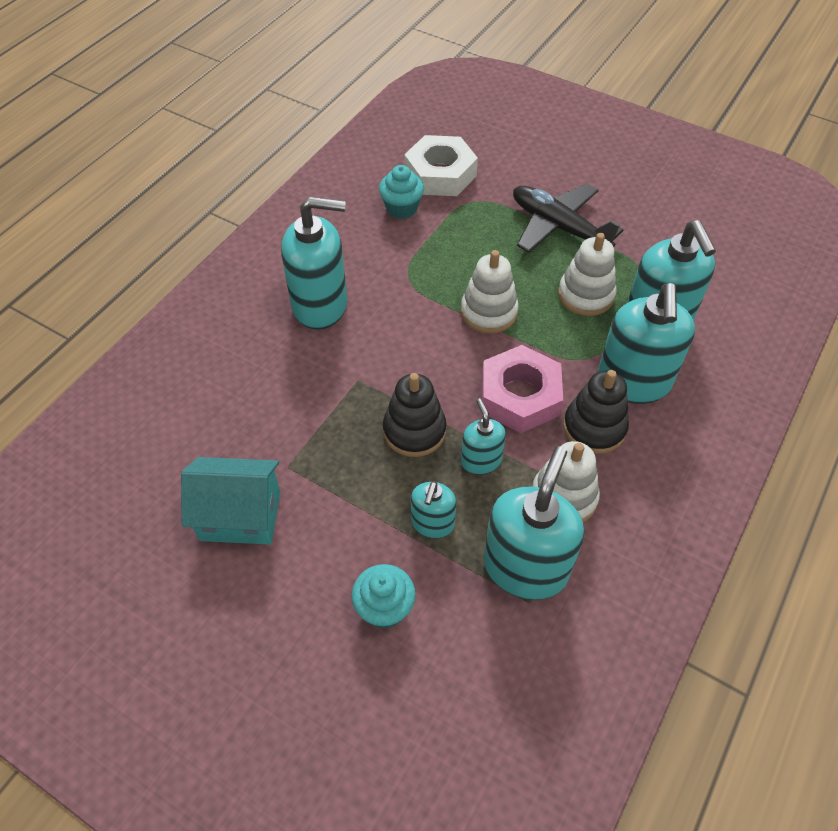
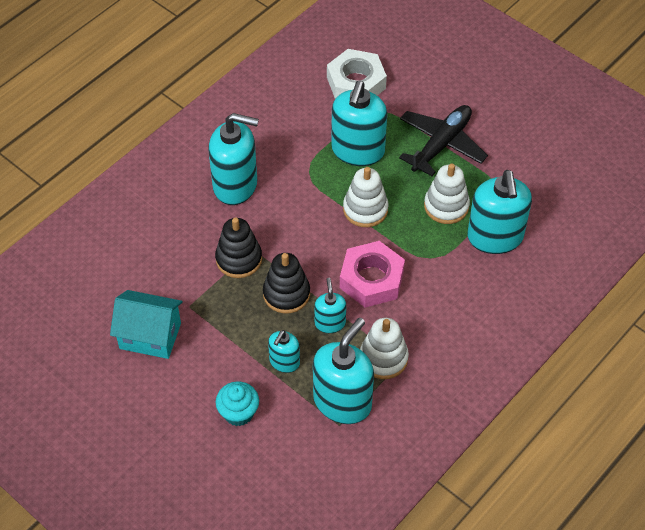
camera: 10 degrees right, 0 degrees up
turquoise cupcake [379,165,424,219] -> none
black plane [513,184,623,253] -> black plane turned 75 degrees clockwise [399,105,488,176]
black stacking toy [563,370,629,454] -> black stacking toy moved to [215,217,262,278]
turquoise soap dispenser [598,283,695,404] -> turquoise soap dispenser moved to [331,81,387,166]

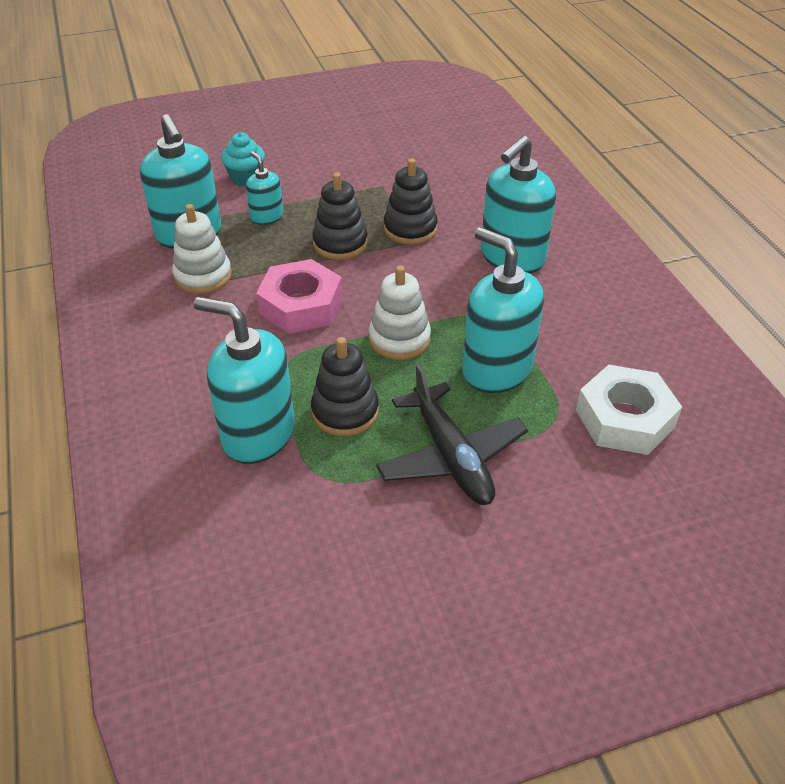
camera: 120 degrees right, 10 degrees down
turquoise house [110,290,183,359] -> none
turquoise soap dispenser [314,278,346,333] -> none
white stacking toy [424,163,470,224] -> black stacking toy [311,337,379,436]

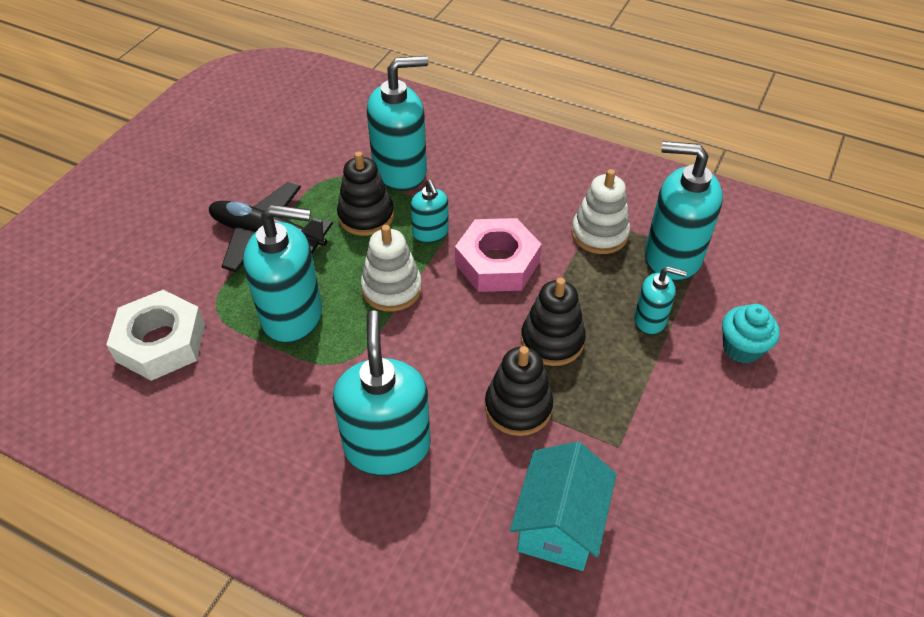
camera: 135 degrees right, 5 degrees up
none -> turquoise soap dispenser [410,180,449,243]
none -> turquoise house [510,442,617,571]

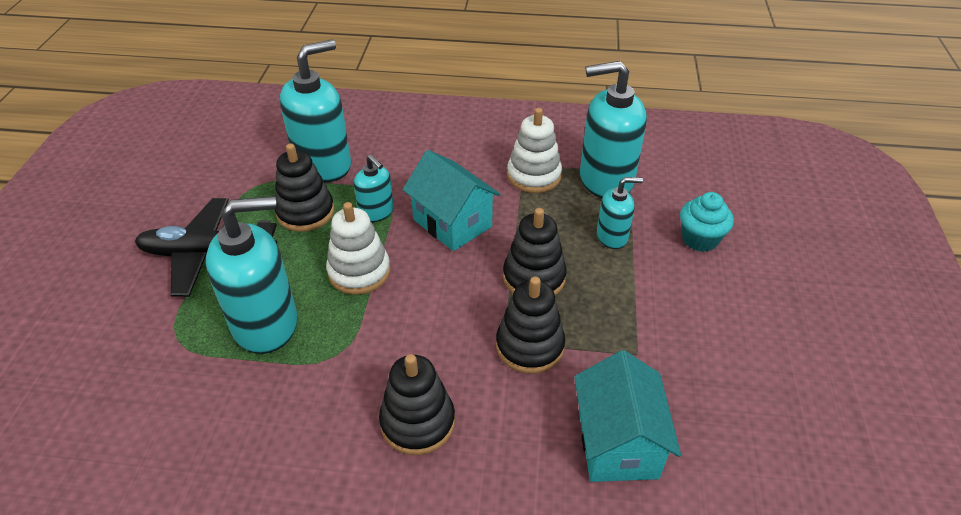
camera: 20 degrees left, 5 degrees down
white nut [106,290,205,381] -> none
turquoise soap dispenser [333,310,431,476] -> black stacking toy [379,354,455,455]
pink nut [455,218,542,292] -> turquoise house [403,150,500,251]

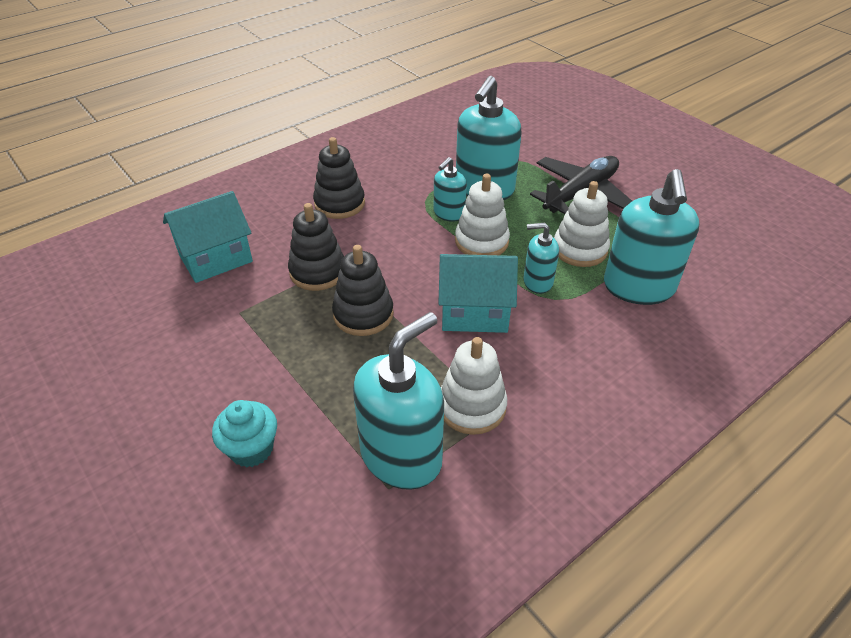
camera: 135 degrees right, 0 degrees up
black stacking toy [275,144,334,232] -> white stacking toy [554,181,610,267]
turquoise house [574,350,681,482] -> turquoise house turned 75 degrees counterclockwise [163,191,253,283]
turquoise soap dispenser [597,177,643,249] -> turquoise soap dispenser moved to [434,157,467,222]

